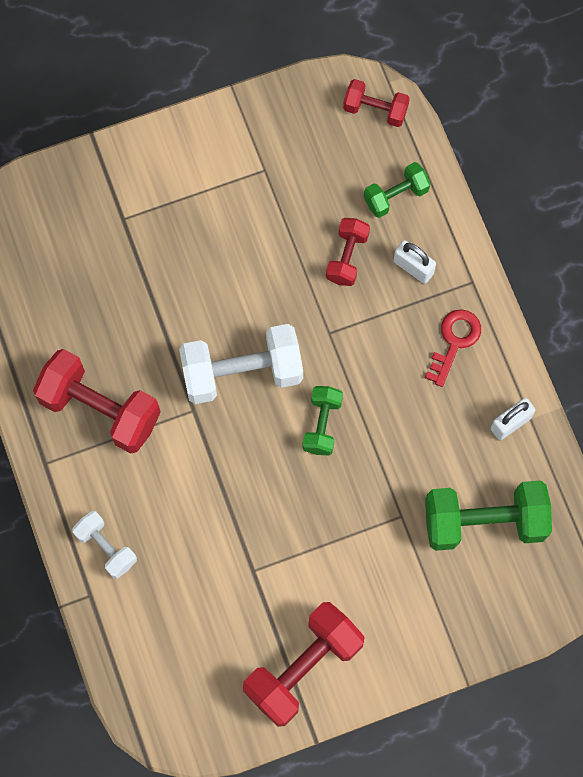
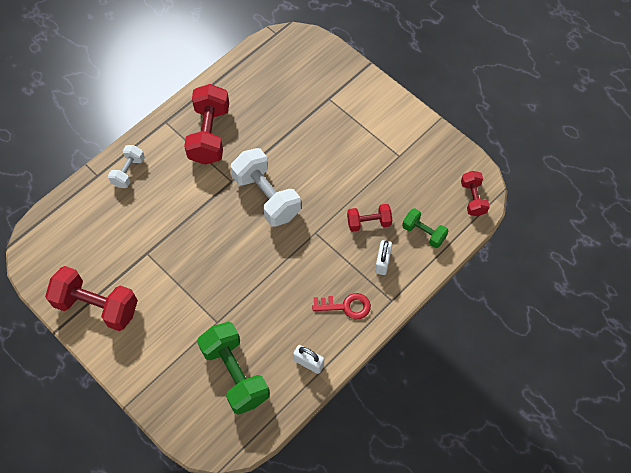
camera: 65 degrees right, 10 degrees down
green dumbbell [302,386,343,456] -> none

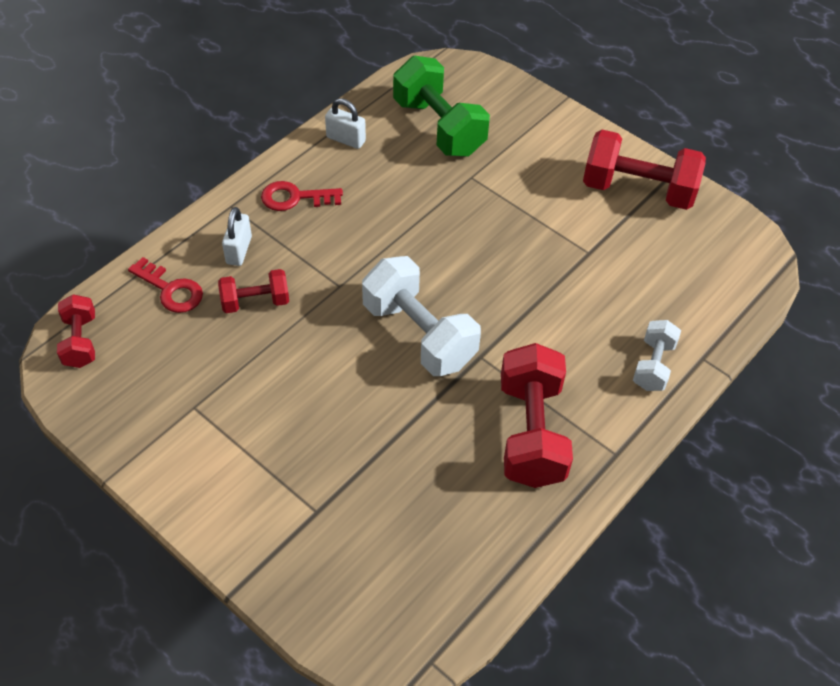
camera: 175 degrees right, 10 degrees down
green dumbbell [402,208,448,248] -> red key [128,257,203,313]

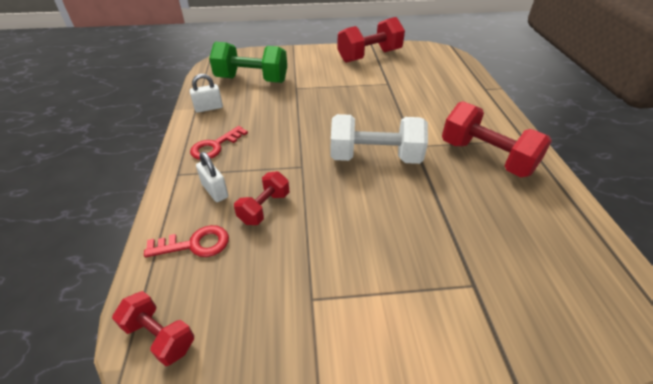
camera: 45 degrees left, 10 degrees down
white dumbbell [633,320,681,391] -> none

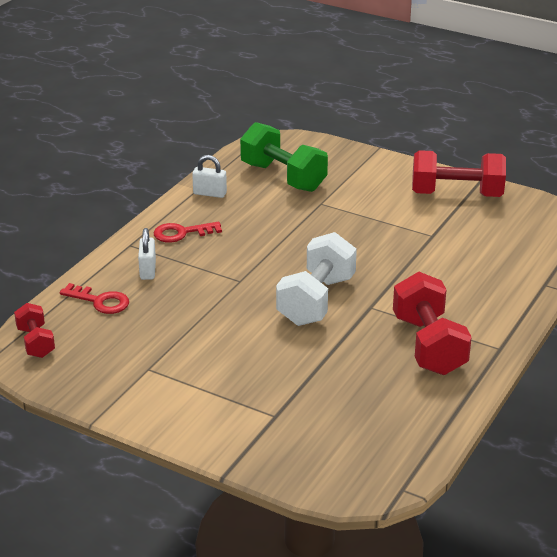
camera: 35 degrees right, 10 degrees down
red dumbbell [234,171,290,225] -> none
white dumbbell [331,114,428,164] -> white dumbbell turned 75 degrees clockwise [276,232,357,326]

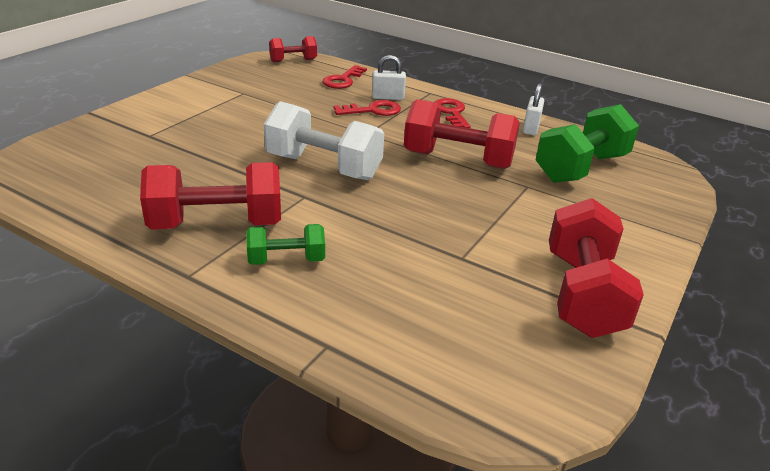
camera: 90 degrees right, 0 degrees up
none -> green dumbbell [246,224,325,265]
none -> red key [334,100,401,116]
none -> red dumbbell [404,99,520,169]

